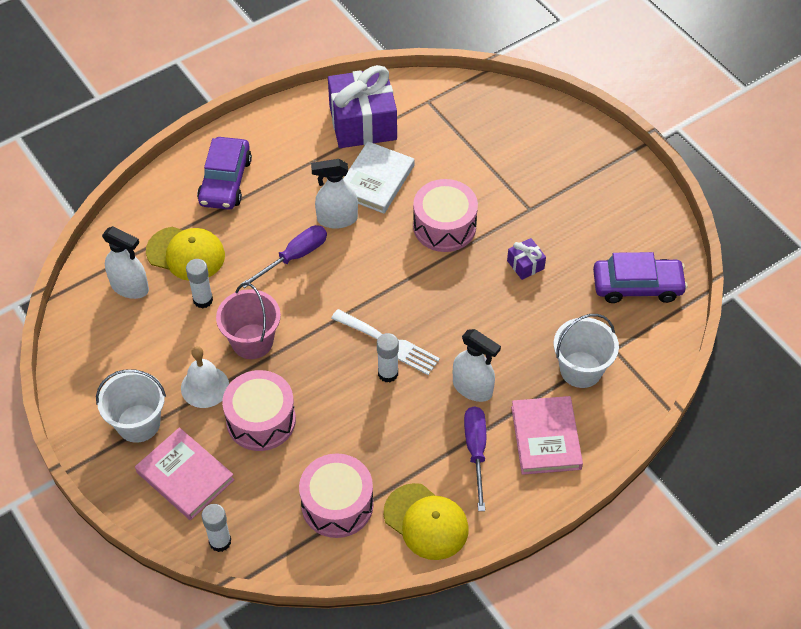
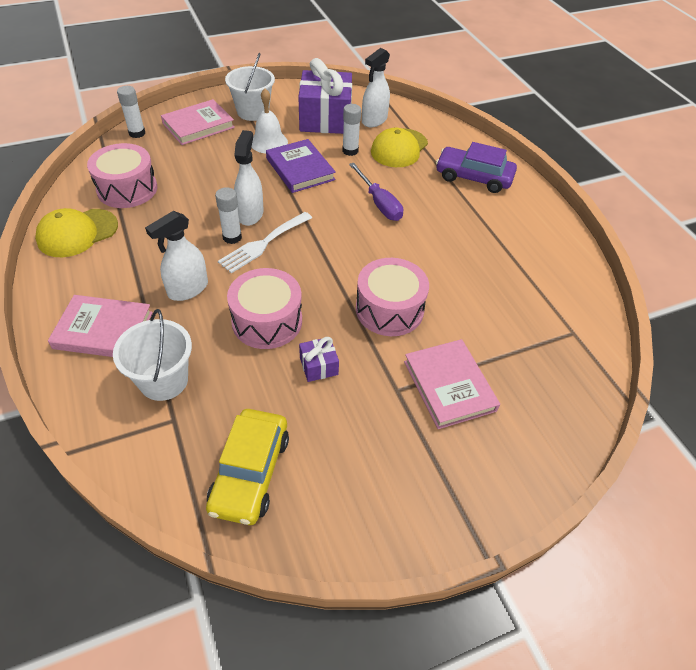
camera: 100 degrees right, 5 degrees down
pink bucket [216,282,281,359] -> purple book [266,139,336,193]
pink drum [222,370,296,451] -> pink drum moved to [227,268,302,349]
white spray bottle [311,159,358,229] -> white spray bottle moved to [234,130,264,226]
purple gift [328,65,397,148] -> purple gift moved to [298,58,352,134]
white book [343,141,414,214] -> none
purple screwdriver [464,406,486,511] -> none
purple car [593,252,688,303] -> yellow car [206,409,289,525]
none -> pink book [404,339,500,429]

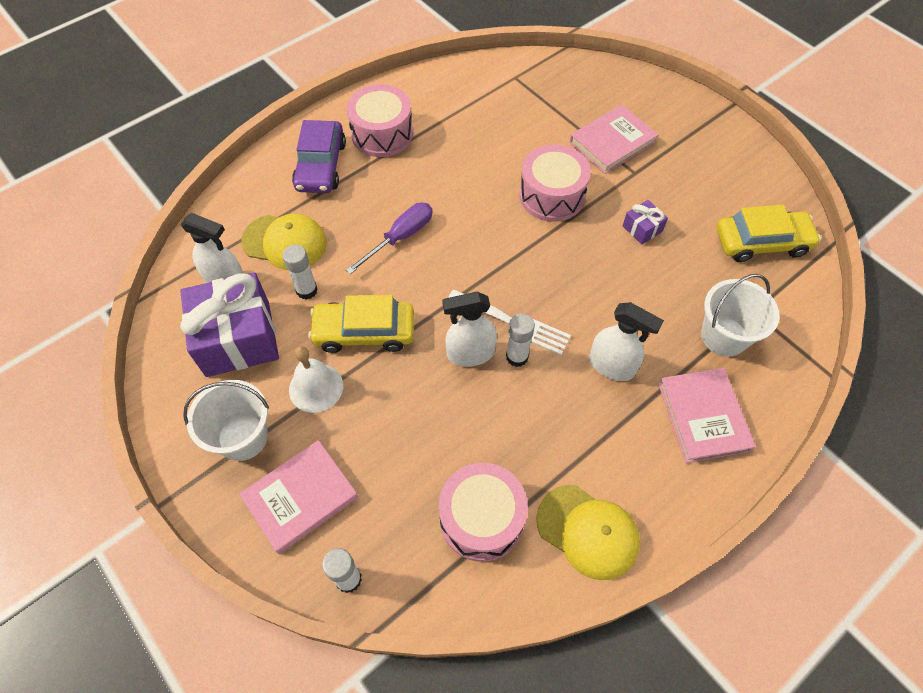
camera: 105 degrees left, 10 degrees up
pink book [161,99,235,145] -> pink book turned 75 degrees counterclockwise [239,440,358,554]
pink drum [227,268,302,349] -> pink drum moved to [346,84,413,157]
purple book [266,139,336,193] -> yellow car [308,295,414,353]

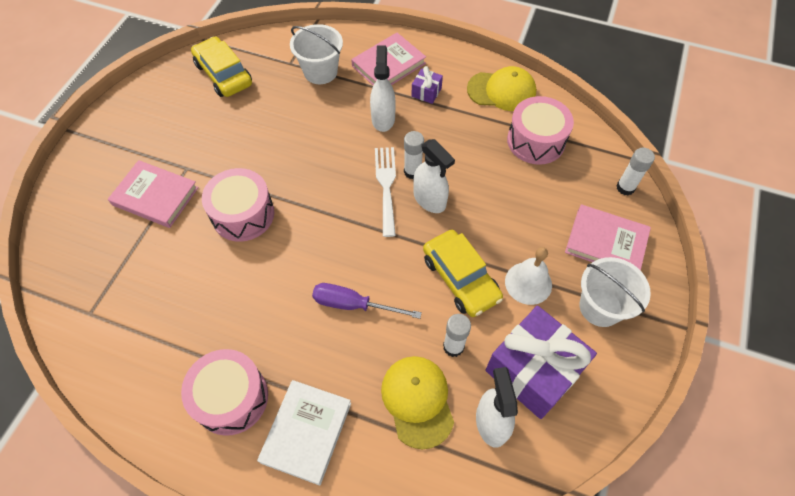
camera: 120 degrees left, 0 degrees up
purple car [292,120,346,193] -> white book [257,380,351,486]
yellow cap [536,485,640,580] -> yellow cap turned 90 degrees clockwise [467,66,537,111]
purple gift [623,200,668,245] -> purple gift moved to [411,66,443,104]

